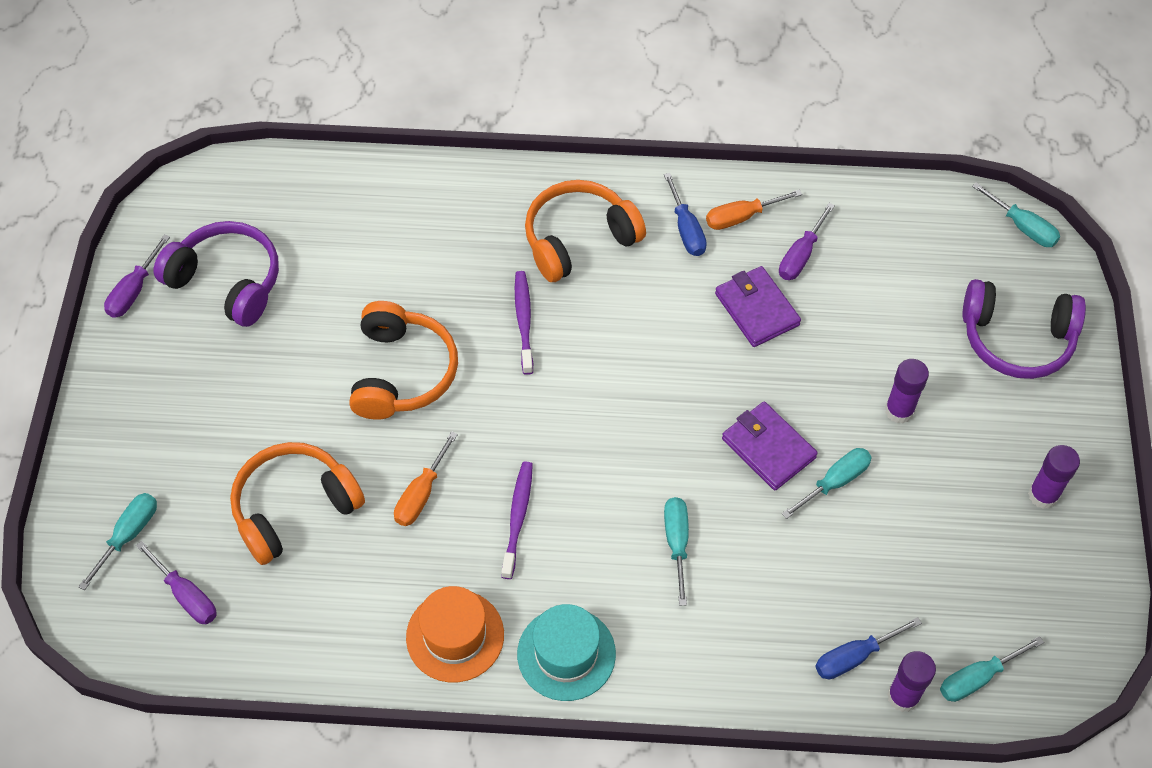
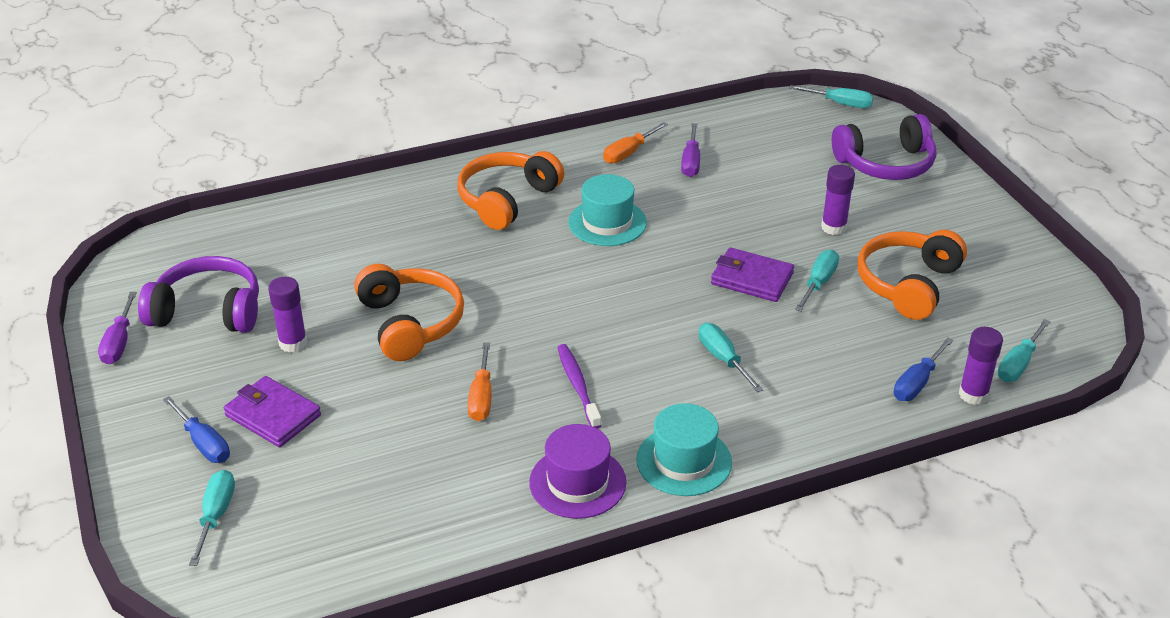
camera: 25 degrees left, 20 degrees down
purple screwdriver [136,541,217,624] -> none
orange headphones [230,442,365,565] -> orange headphones moved to [858,230,967,320]
orange hat [406,586,504,682] -> purple hat [529,424,626,519]
purple toothbrush [515,271,533,375] -> none
blue screwdriver [664,173,707,256] -> blue screwdriver moved to [163,396,230,463]
purple wallet [715,266,801,347] -> purple wallet moved to [224,376,321,447]
purple glue stick [1028,445,1080,509] -> purple glue stick moved to [268,277,307,353]
none -> turquoise hat [568,174,647,246]

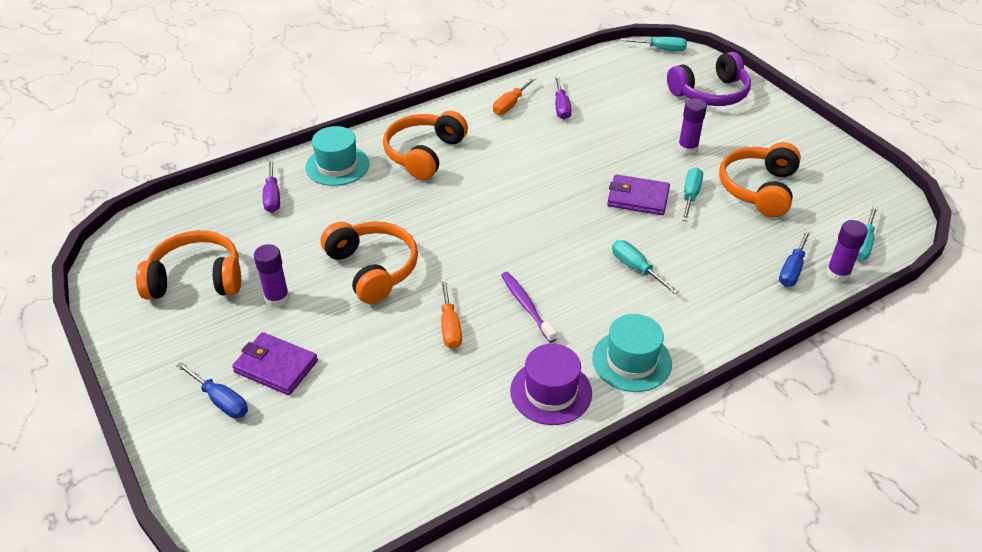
camera: 10 degrees left, 5 degrees up
purple screwdriver [98,292,137,364] -> purple screwdriver moved to [263,159,280,213]
purple headphones [138,256,259,333] -> orange headphones [136,230,241,300]
turquoise screwdriver [189,470,235,566] -> none
turquoise hat [568,174,647,246] -> turquoise hat moved to [305,126,370,186]

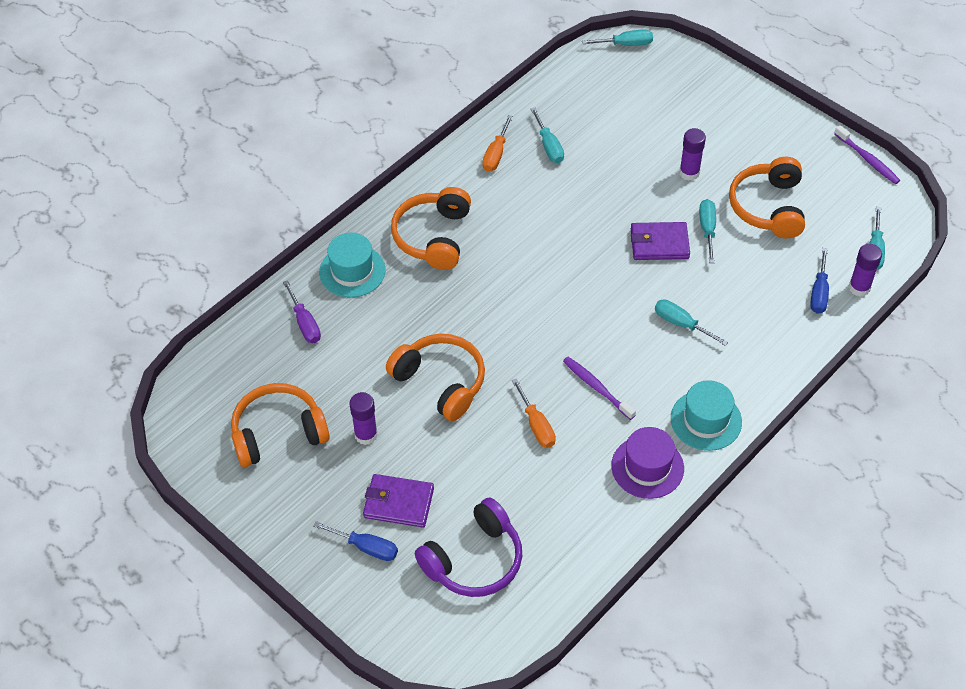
camera: 15 degrees left, 10 degrees up
purple screwdriver [555,76,572,120] -> turquoise screwdriver [531,108,564,163]
purple headphones [667,52,751,106] -> purple headphones moved to [415,498,522,597]
none -> purple toothbrush [834,125,900,184]

